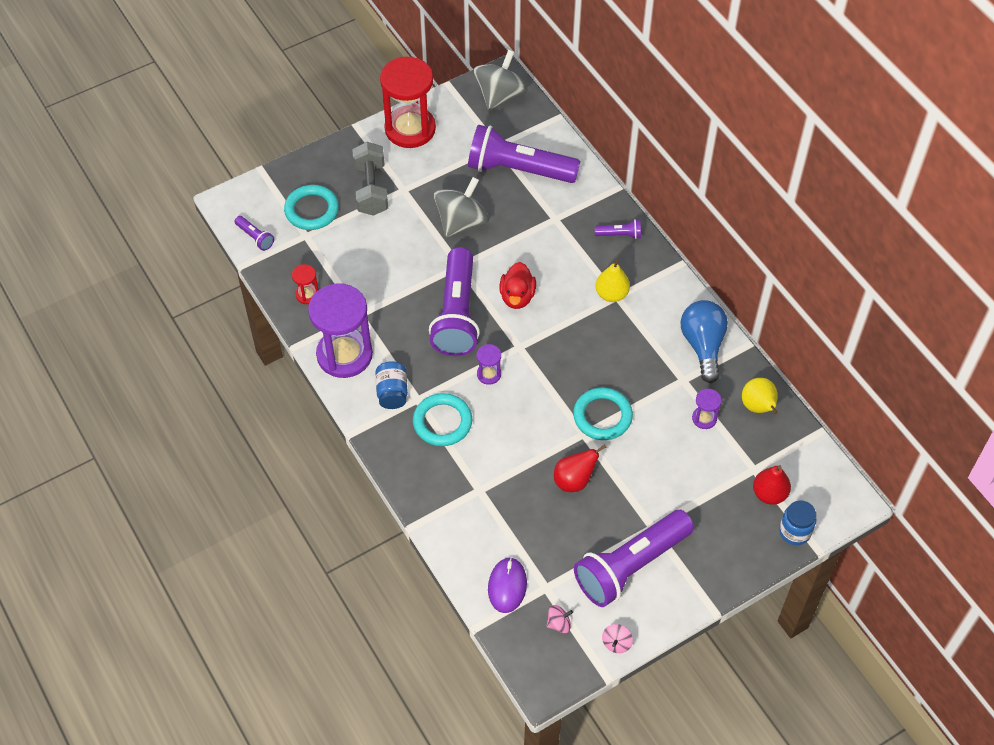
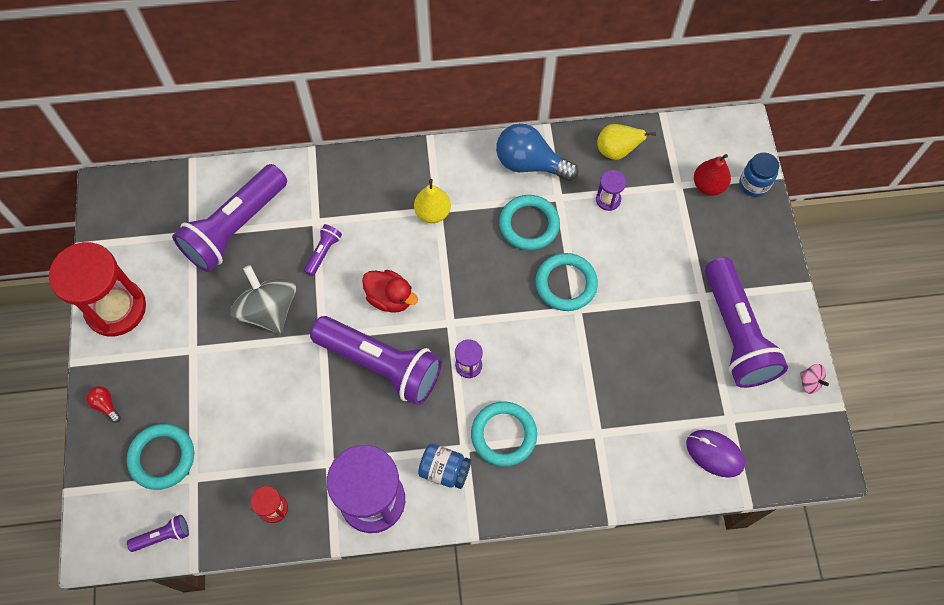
camera: 65 degrees left, 10 degrees up
grey dumbbell [352,142,388,216] -> none
grey spinning top [473,50,528,110] -> none
pink spinning top [547,605,573,633] -> none
red pear [554,444,607,492] -> none
purple flashlight [595,219,641,239] -> purple flashlight moved to [304,224,342,276]
none -> red light bulb [86,386,121,423]
none -> turquoise ring [499,195,560,250]

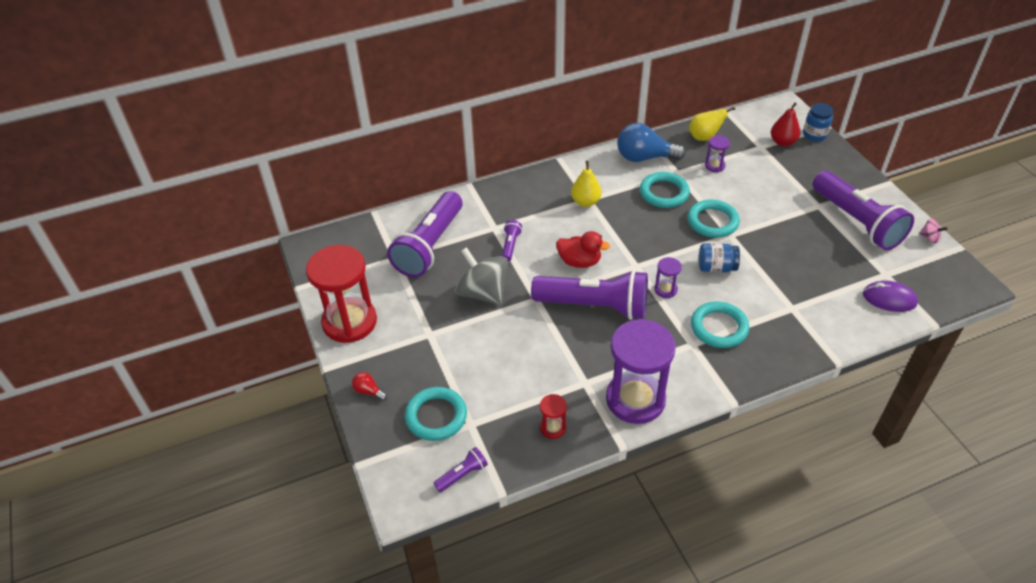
camera: 15 degrees left, 20 degrees down
blue jar [418,444,471,489] -> blue jar moved to [699,243,740,272]

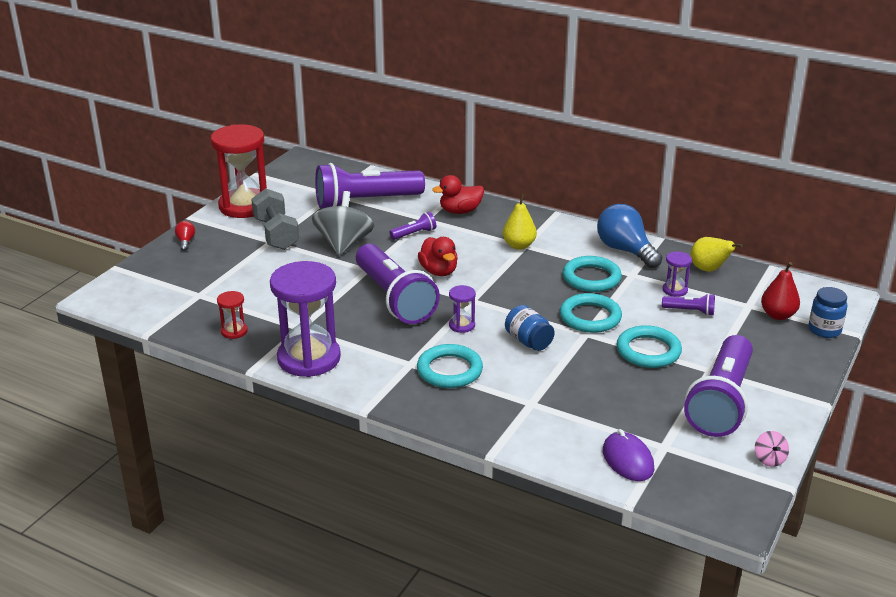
camera: 50 degrees right, 15 degrees down
turquoise ring [405,387,467,441] -> turquoise ring moved to [616,325,682,368]
purple flashlight [434,447,488,492] -> purple flashlight moved to [662,293,715,316]
none -> grey dumbbell [251,189,299,250]
none -> red duck [432,175,484,214]

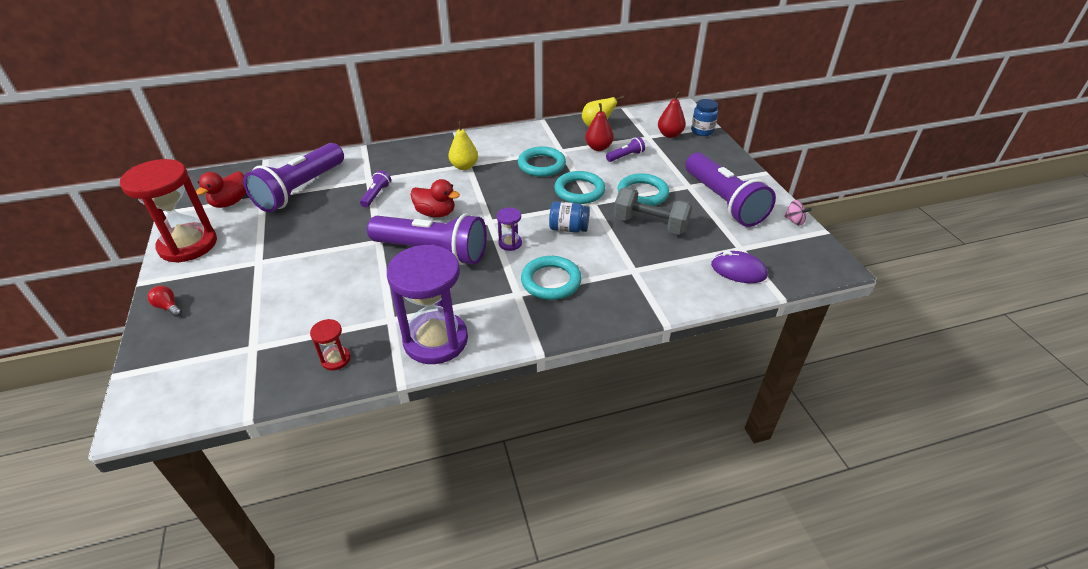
camera: 45 degrees left, 10 degrees up
grey dumbbell [251,189,299,250] -> grey dumbbell moved to [614,187,692,235]
grey spinning top [312,191,374,255] -> none
red duck [432,175,484,214] -> red duck moved to [196,171,246,208]
blue light bulb [597,204,663,268] -> none
purple hourglass [662,252,692,297] -> red pear [585,103,614,151]

